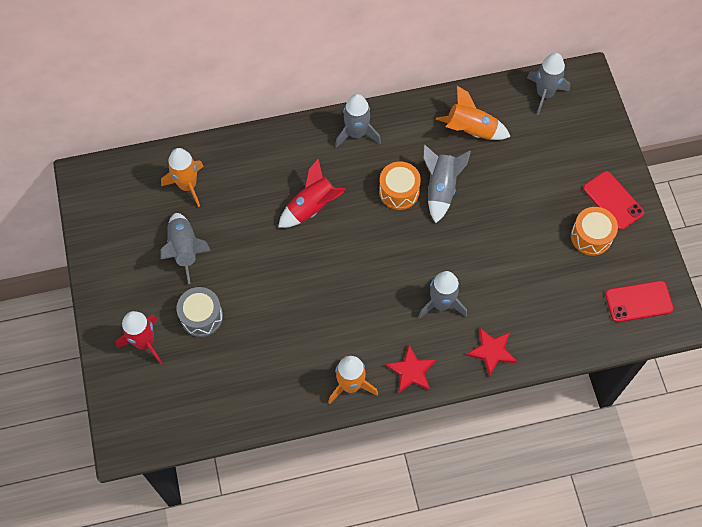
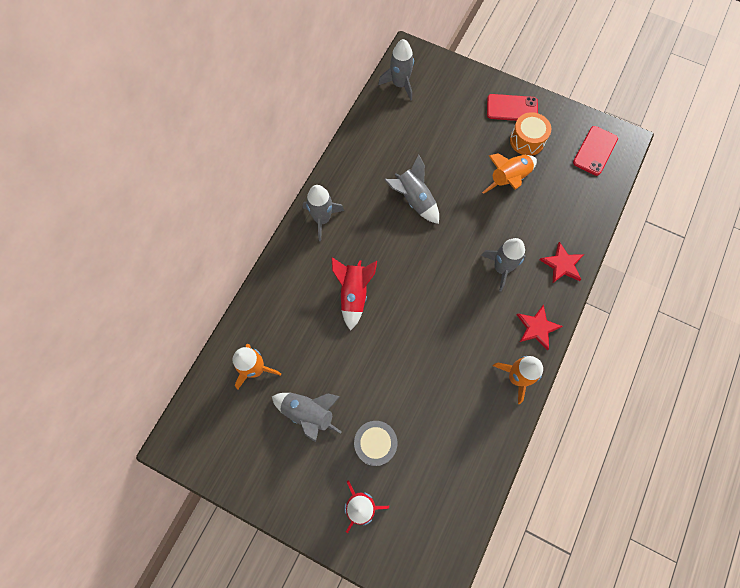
camera: 50 degrees left, 5 degrees up
orange drum [379,162,421,210] -> none
orange rocket [436,86,511,140] -> orange rocket moved to [482,153,537,194]

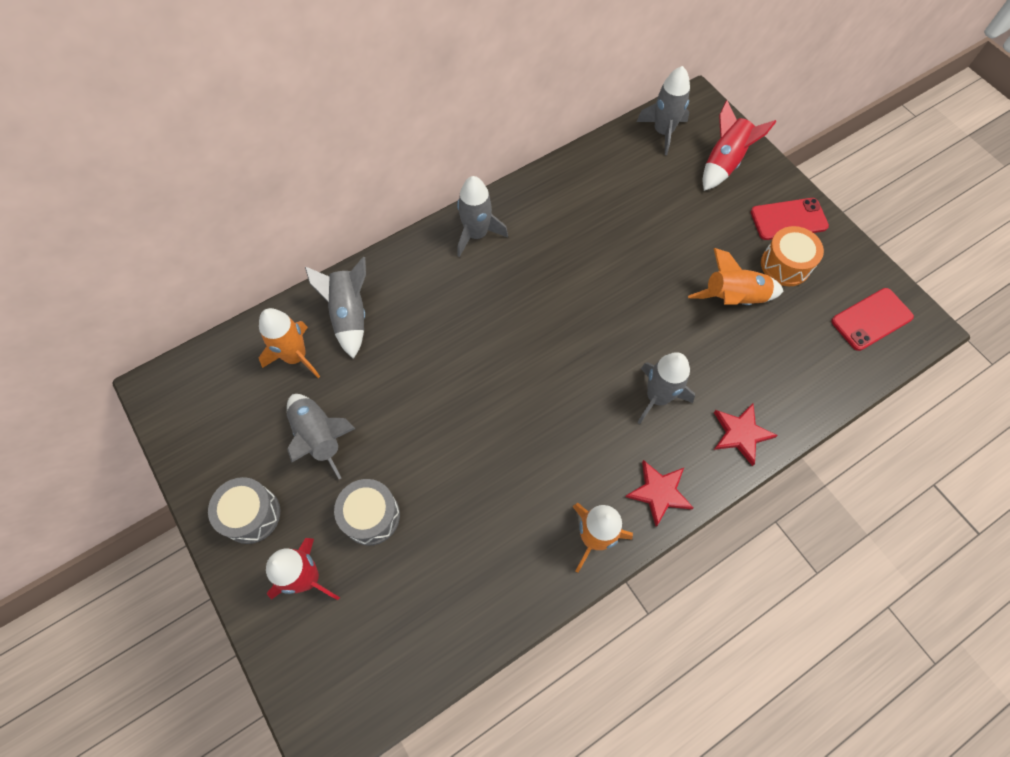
camera: 30 degrees right, 5 degrees down
red rocket [332,257,377,331] -> red rocket moved to [703,100,777,191]
grey rocket [384,154,439,224] -> grey rocket moved to [305,257,366,359]
red phone [487,94,538,121] -> red phone turned 45 degrees counterclockwise [751,198,829,240]
none -> grey drum [208,477,280,544]

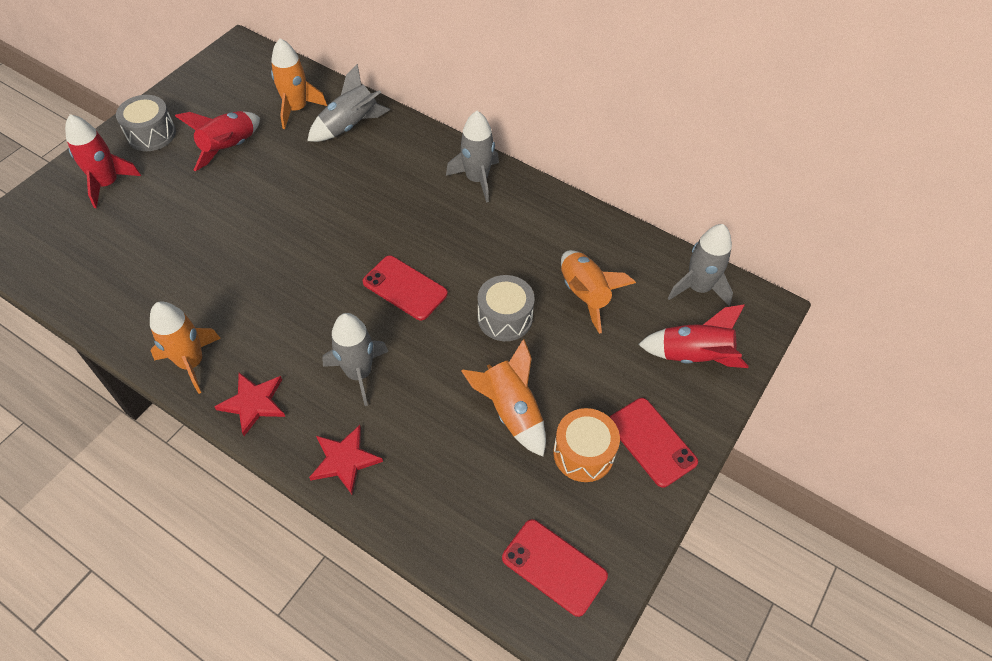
camera: 65 degrees right, 10 degrees down
grey rocket [287,394,355,479] -> red rocket [175,111,260,171]
grey drum [334,479,400,545] -> grey drum moved to [478,275,535,341]
none -> red phone [363,255,448,321]
none -> orange rocket [561,250,636,334]

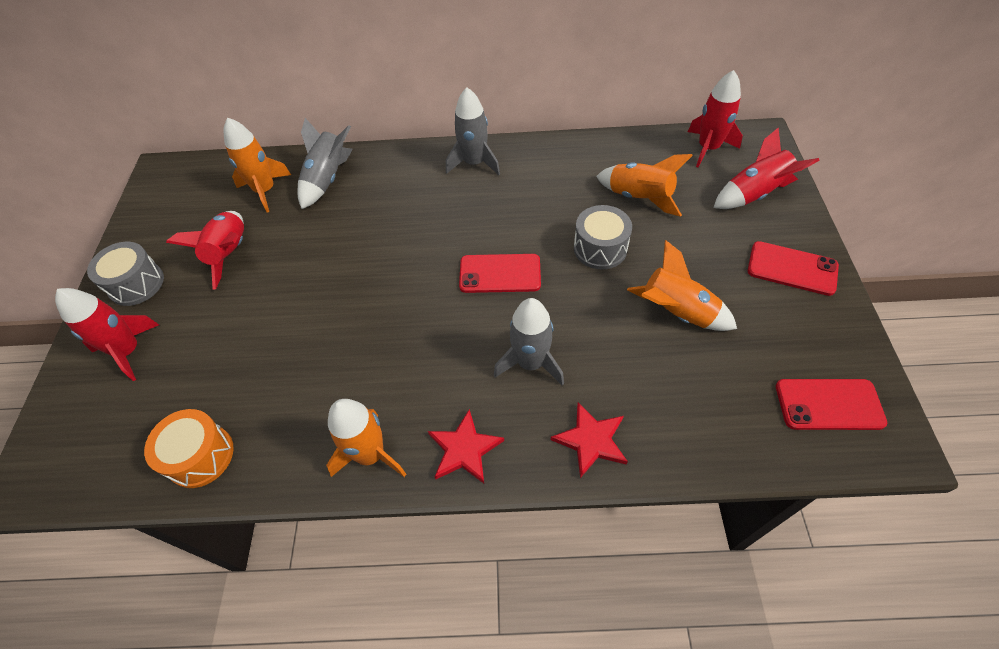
camera: 30 degrees left, 0 degrees up
orange drum [553,408,620,482] -> orange drum moved to [144,409,234,488]
grey rocket [668,224,733,306] -> red rocket [688,70,743,167]

